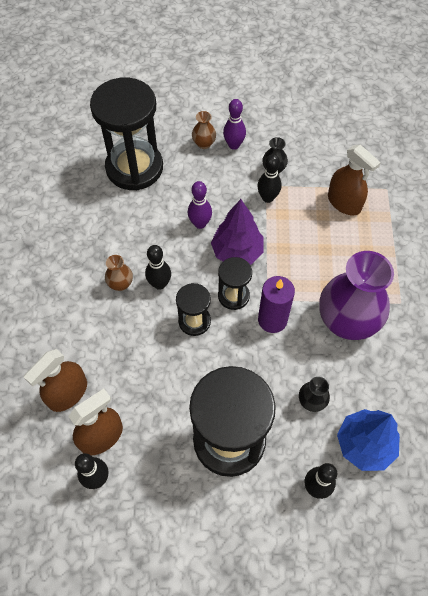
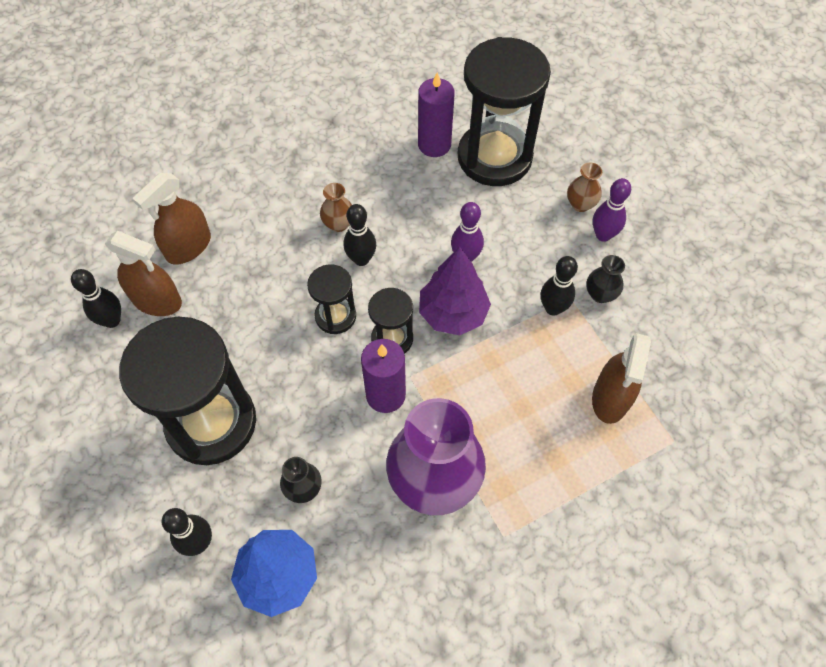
camera: 60 degrees right, 0 degrees up
brown spray bottle [24,349,87,412] -> brown spray bottle turned 60 degrees counterclockwise [132,173,211,265]
none -> purple candle [418,72,455,157]

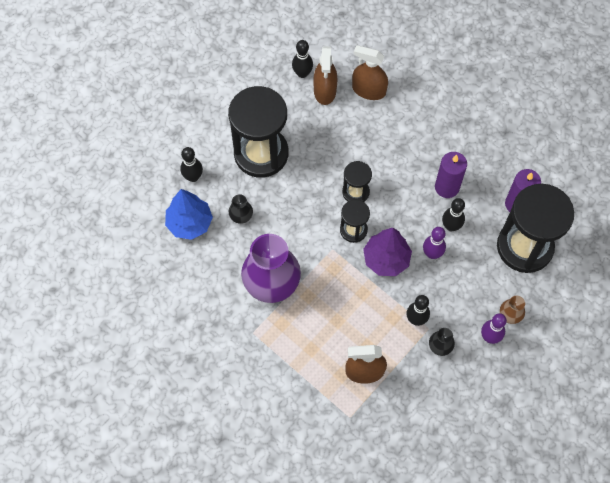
camera: 70 degrees right, 5 degrees up
brown vase [320,183,352,232] -> none
black bowling pin [344,204,376,266] -> black bowling pin moved to [442,198,465,231]
purple candle [361,339,406,413] -> purple candle moved to [435,152,467,198]

